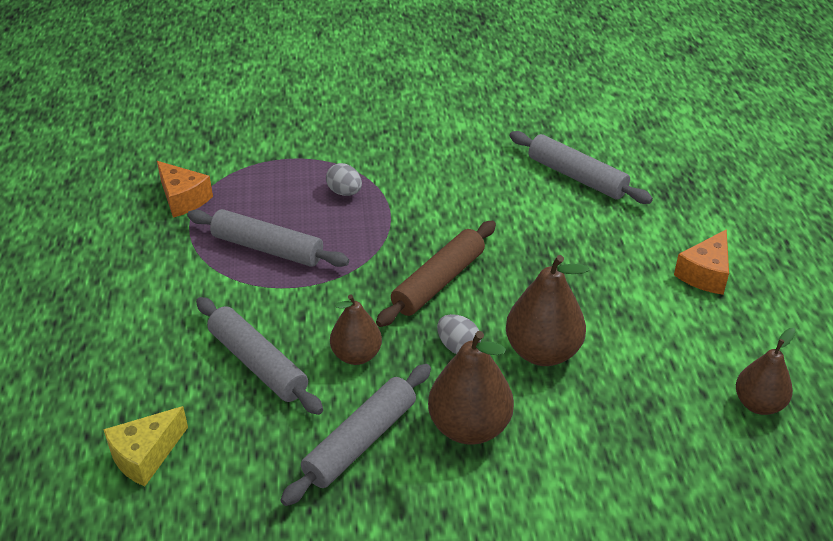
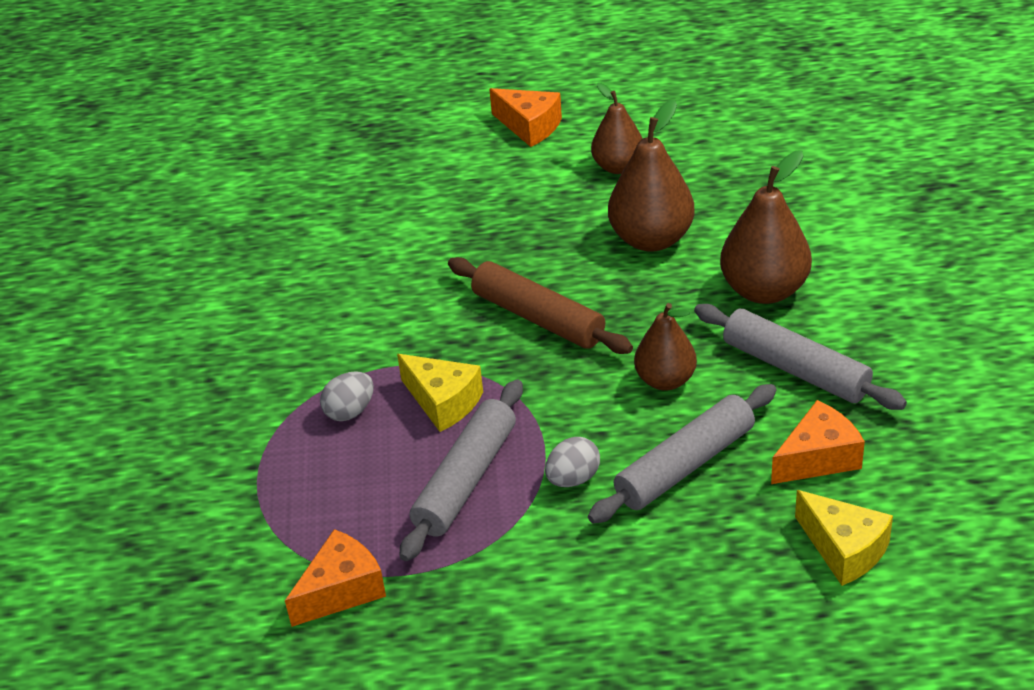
camera: 85 degrees left, 0 degrees up
grey egg [437,314,481,354] -> grey egg moved to [545,437,600,487]
grey rolling pin [510,131,653,204] -> none
brown pear [736,328,795,415] -> brown pear moved to [591,82,643,174]
none -> yellow cheese [397,354,483,432]
none -> orange cheese [771,400,865,484]

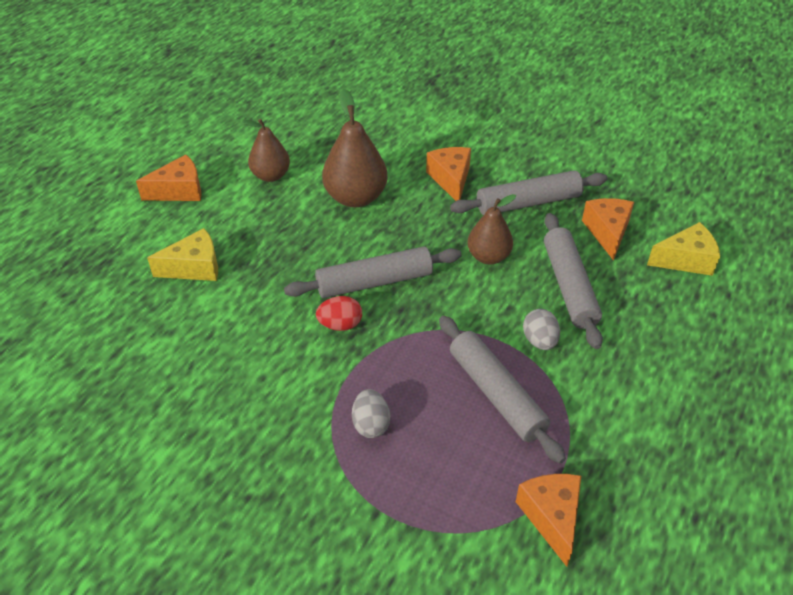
camera: 60 degrees left, 5 degrees up
yellow cheese [397,354,483,432] -> yellow cheese moved to [147,228,218,281]
brown rolling pin [448,257,633,354] -> grey rolling pin [284,246,461,298]
brown pear [720,150,812,304] -> orange cheese [426,147,471,201]
none -> red egg [316,296,362,331]

